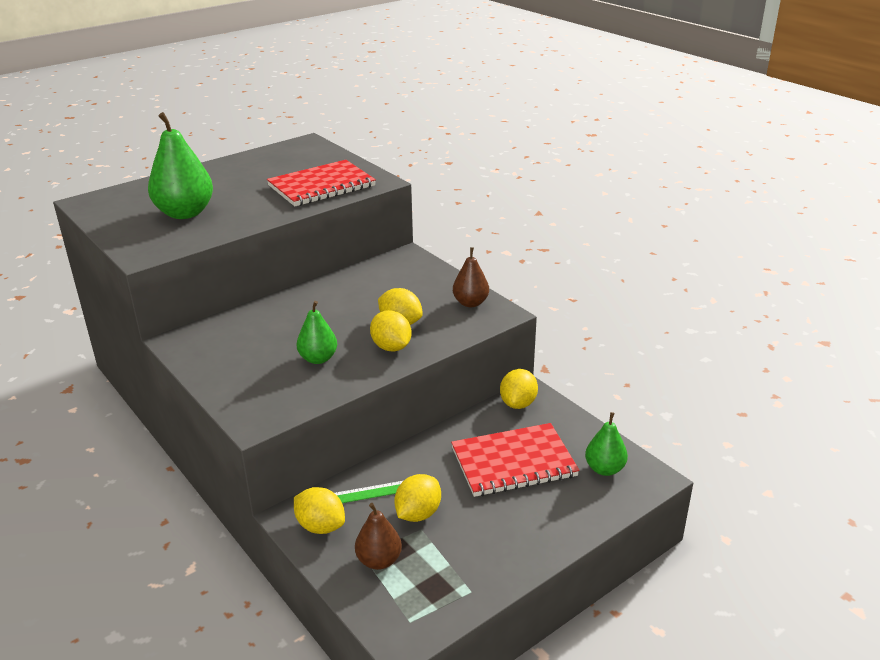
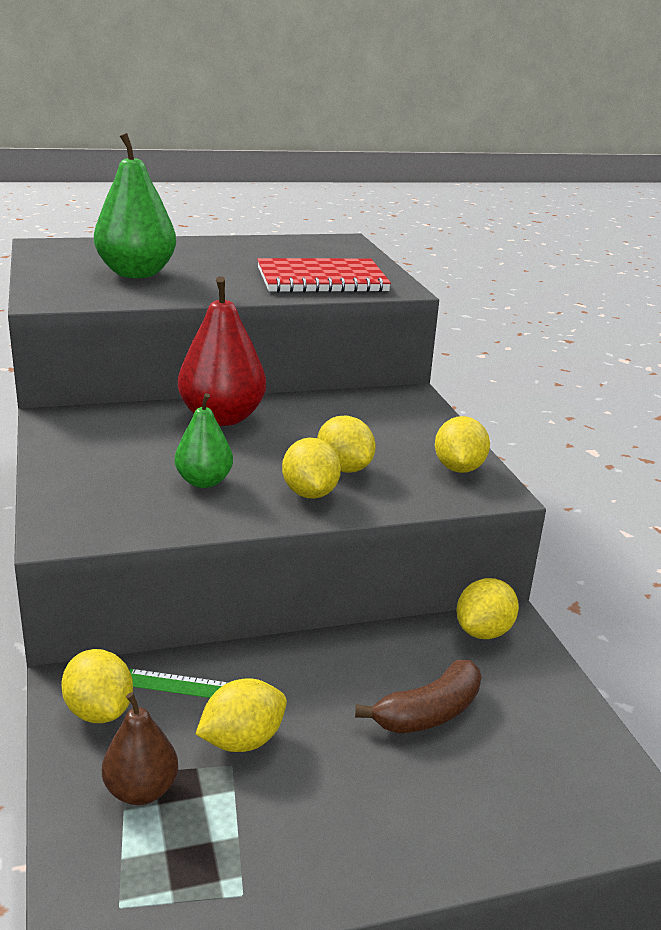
camera: 20 degrees right, 5 degrees down
red notebook [451,423,580,497] -> brown banana [355,660,481,734]
brown pear [453,247,489,307] -> yellow lemon [435,416,490,473]
green pear [585,412,628,476] -> none
none -> red pear [178,276,266,426]

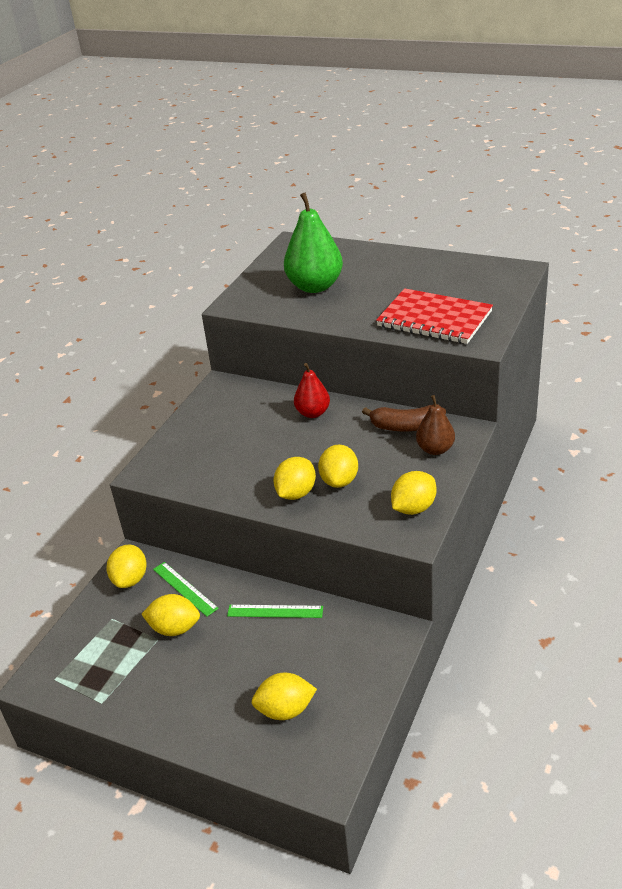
camera: 45 degrees right, 10 degrees up
brown pear [102,692,178,805] -> brown pear moved to [416,395,455,455]
green pear [175,393,233,488] -> none
red pear [178,276,266,426] -> red pear [294,363,330,418], size x0.58
brown banana [355,660,481,734] -> brown banana moved to [362,405,446,432]
yellow lemon [456,578,519,639] -> yellow lemon moved to [252,673,317,720]
none -> green ruler [227,605,323,618]

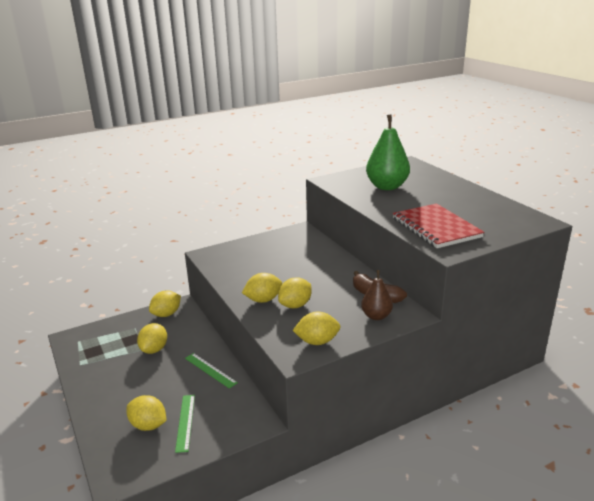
camera: 35 degrees right, 10 degrees down
yellow lemon [141,594,200,636] -> yellow lemon turned 60 degrees clockwise [137,323,167,354]
green ruler [153,562,219,617] -> green ruler moved to [175,395,195,453]
red pear [294,363,330,418] -> none

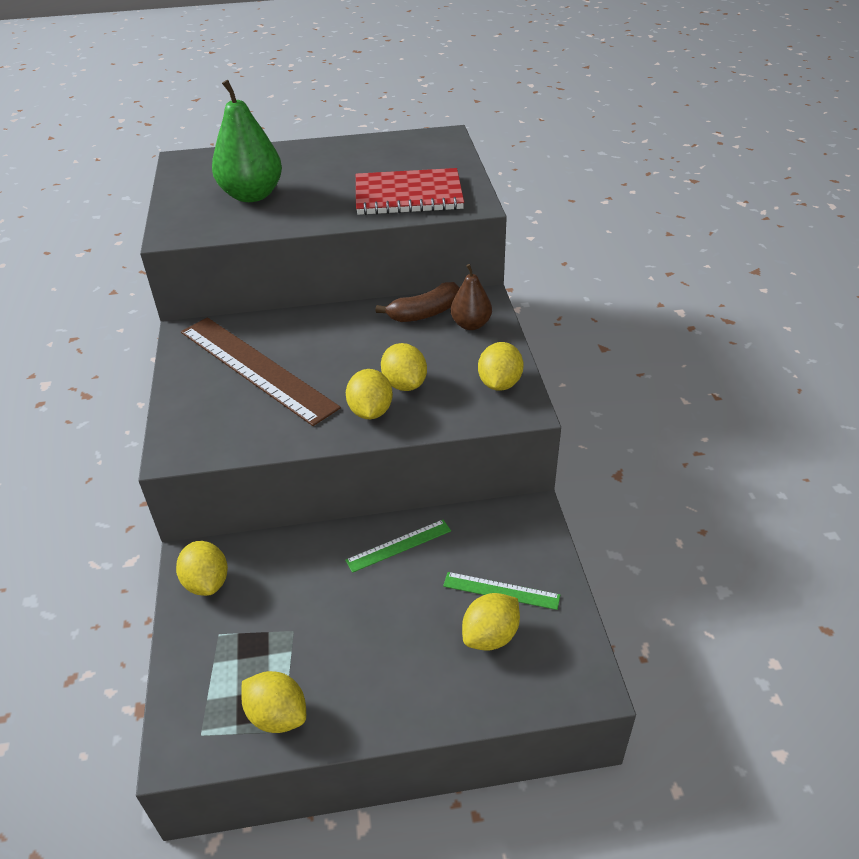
camera: 70 degrees left, 15 degrees up
yellow lemon [137,323,167,354] -> yellow lemon moved to [242,671,306,733]
none -> brown ruler [181,317,341,426]

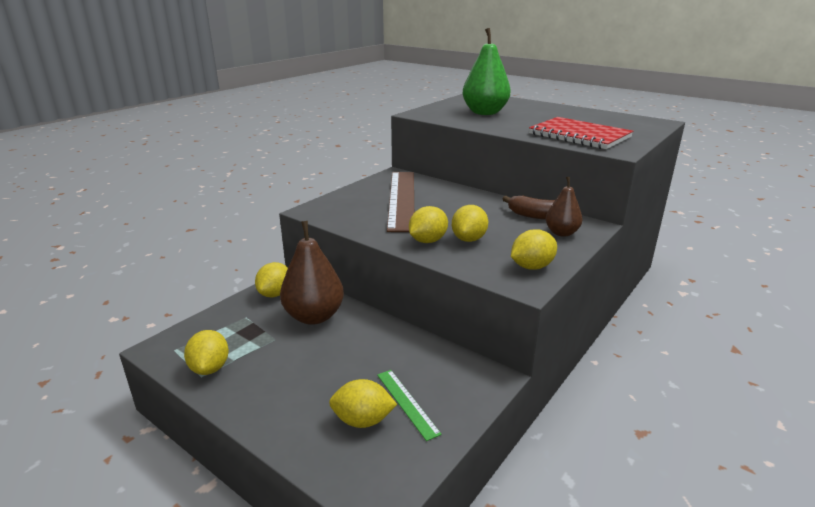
camera: 45 degrees right, 15 degrees down
green ruler [345,520,451,573] -> none
none -> brown pear [280,221,344,325]

